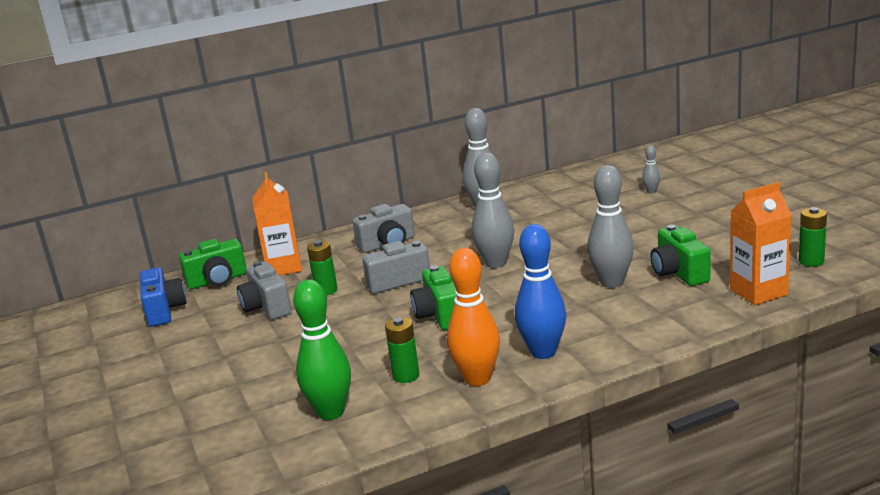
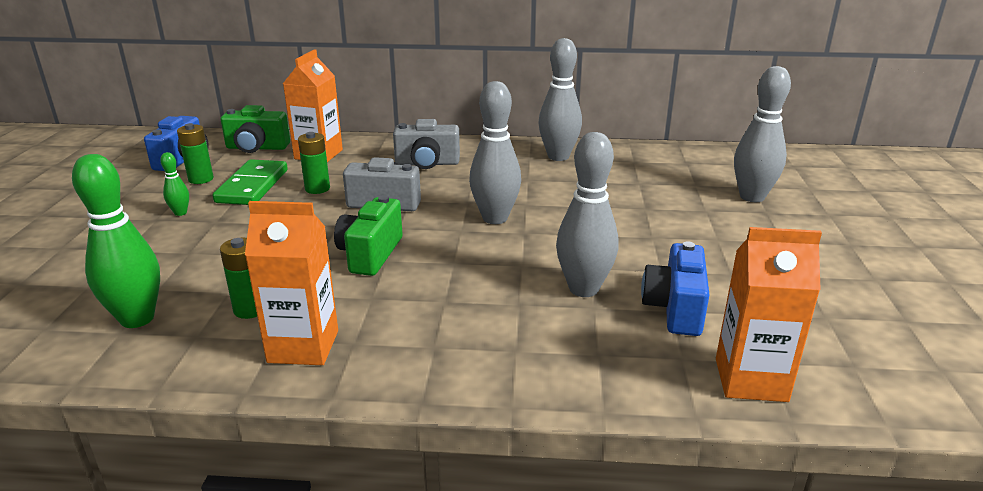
camera: 25 degrees right, 5 degrees up
grey camera [237,261,292,320] -> green domino [212,159,288,205]
orange bowling pin [447,248,500,386] -> orange carton [245,201,338,365]
blue bowling pin [515,224,566,359] -> none
grey bowling pin [642,145,660,194] -> grey bowling pin [734,66,791,202], size x2.12
green camera [650,225,710,286] -> blue camera [641,241,709,336]
green battery [799,207,827,267] -> green battery moved to [177,123,214,184]
none -> green bowling pin [160,152,189,216]

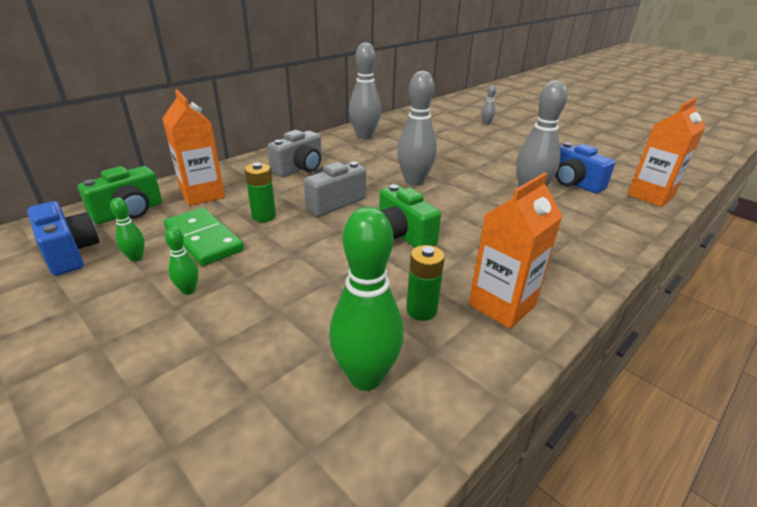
camera: 50 degrees left, 5 degrees up
green battery [177,123,214,184] -> green bowling pin [110,198,145,262]
grey bowling pin [734,66,791,202] -> grey bowling pin [481,85,496,125], size x0.47

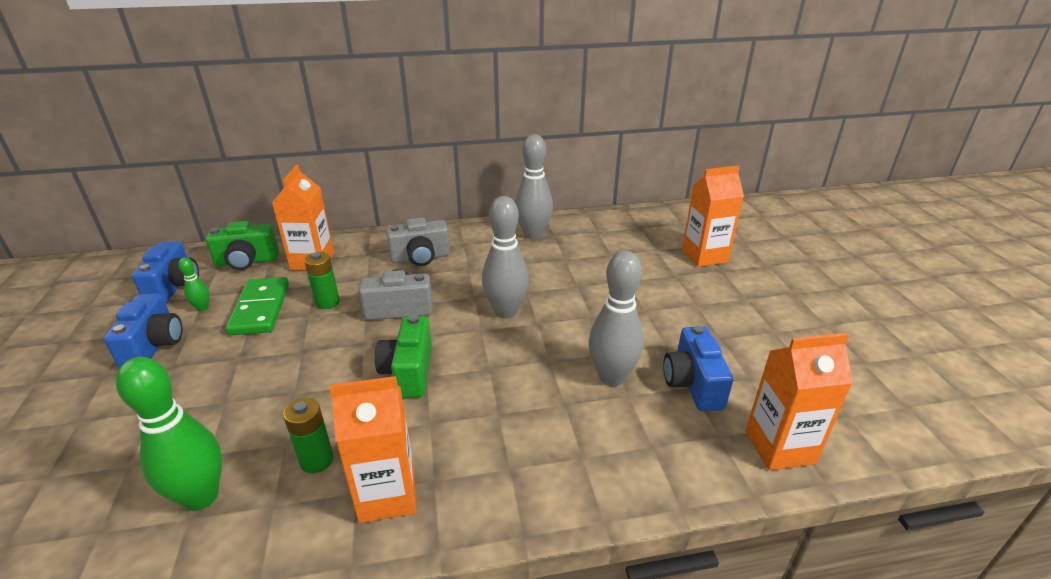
camera: 35 degrees right, 0 degrees up
green bowling pin [165,227,198,295] -> none
grey bowling pin [481,85,496,125] -> orange carton [682,165,744,267]
none -> blue camera [104,293,182,368]

